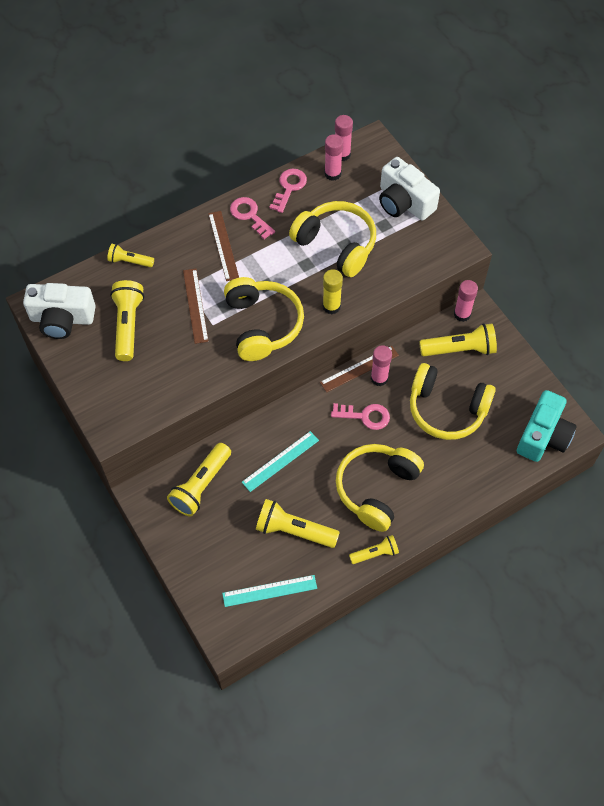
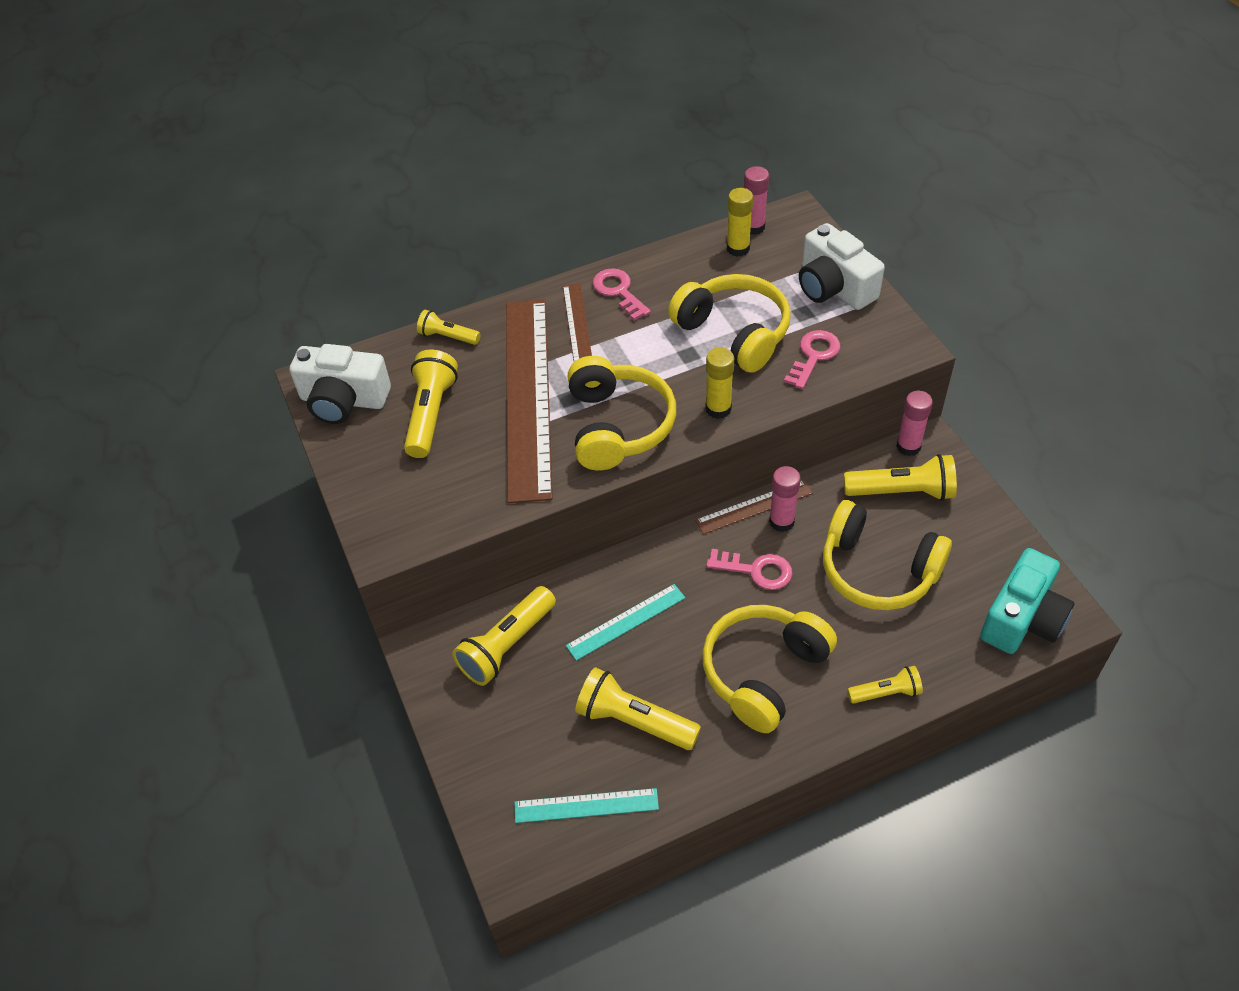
camera: 10 degrees right, 10 degrees down
brown ruler [183,268,209,344] -> brown ruler [506,299,553,503], size x2.18
pink key [270,169,307,213] -> pink key moved to [784,330,840,389]
pink glue stick [324,134,343,181] -> yellow glue stick [727,188,753,257]
yellow flashlight [349,535,399,564] -> yellow flashlight moved to [847,666,923,704]

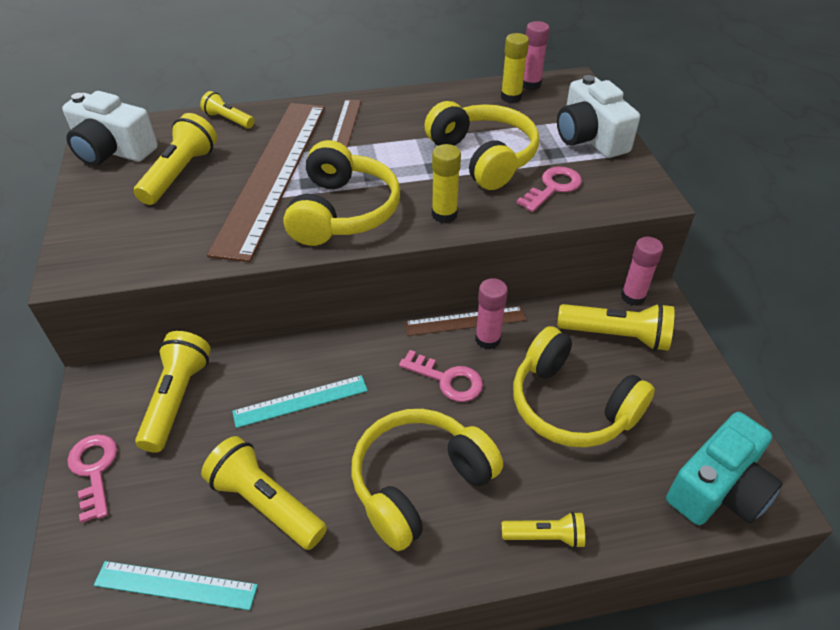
camera: 10 degrees right, 5 degrees down
yellow flashlight [452,586,556,686] -> yellow flashlight turned 135 degrees clockwise [135,331,211,453]
pink key [593,268,651,321] -> pink key moved to [67,434,117,523]

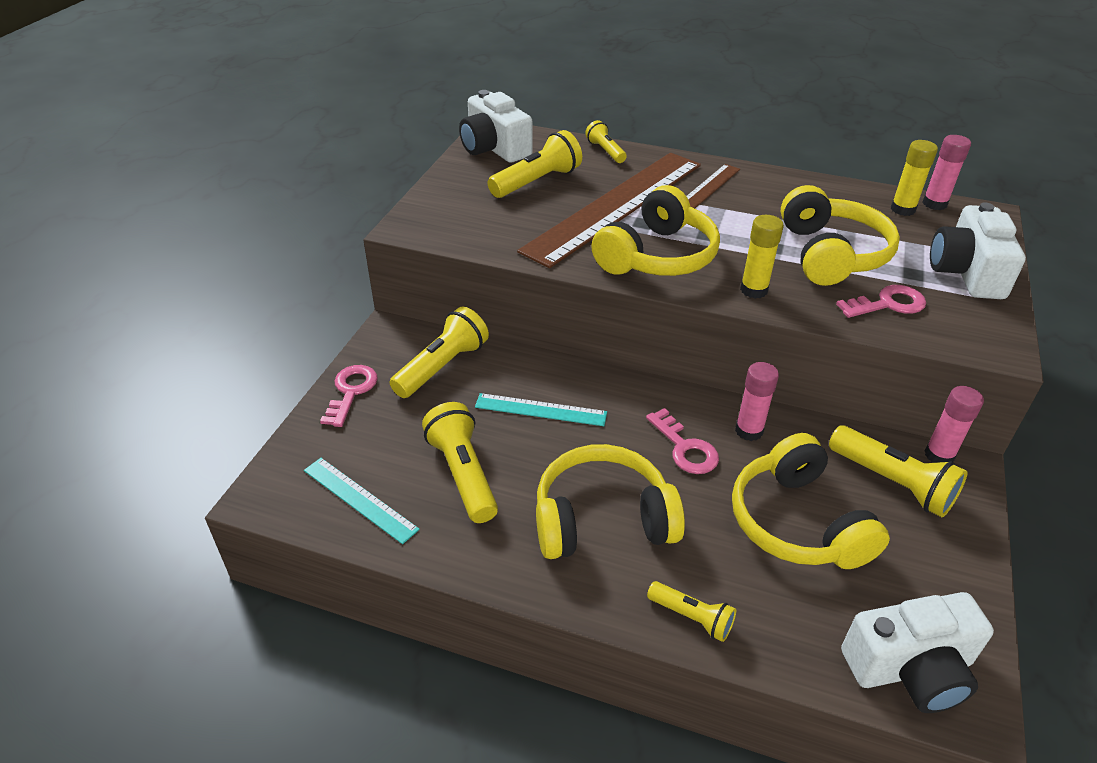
camera: 30 degrees right, 5 degrees down
brown ruler [405,306,527,336] -> none
turquoise camera [666,412,783,525] -> white camera [841,592,994,713]

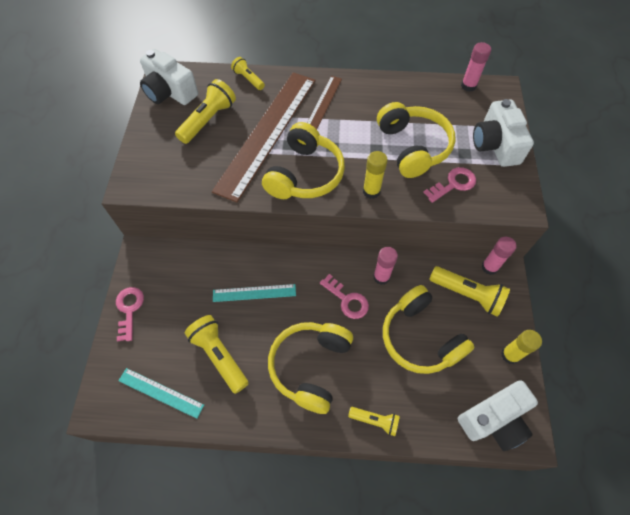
camera: 15 degrees left, 20 degrees up
yellow flashlight [390,306,489,398] -> none
yellow headphones [536,444,685,559] -> yellow headphones turned 45 degrees counterclockwise [268,322,353,414]
yellow glue stick [891,140,938,216] -> yellow glue stick moved to [501,330,542,364]

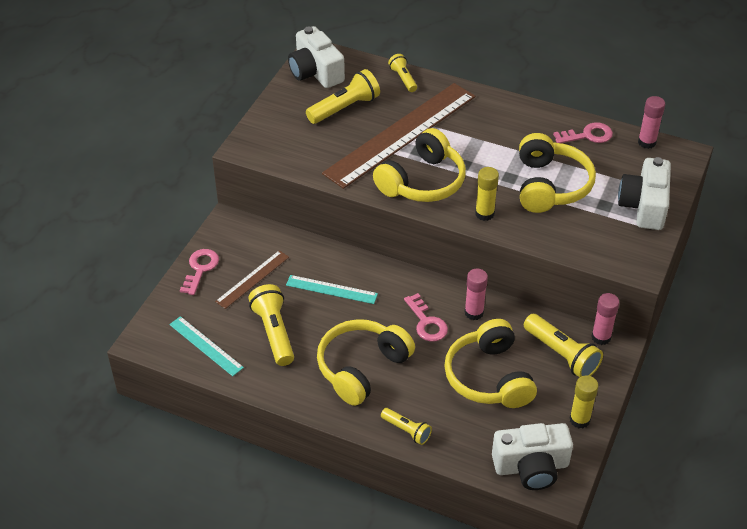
camera: 20 degrees right, 15 degrees down
brown ruler [307,76,342,129] -> brown ruler moved to [215,250,289,309]
pink key [423,167,476,203] -> pink key moved to [553,122,613,143]

